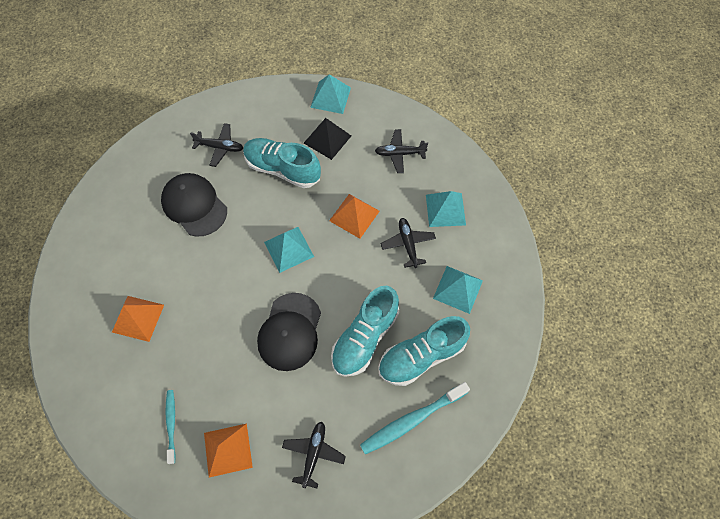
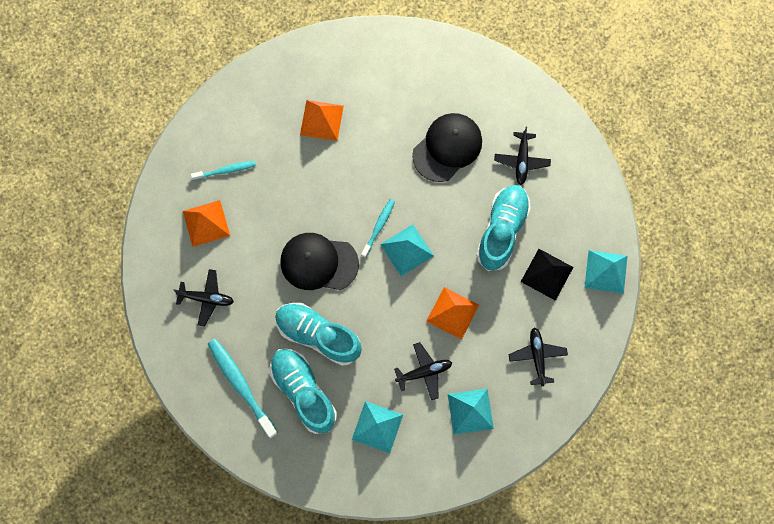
camera: 85 degrees right, 10 degrees up
none -> turquoise toothbrush [361,199,395,258]

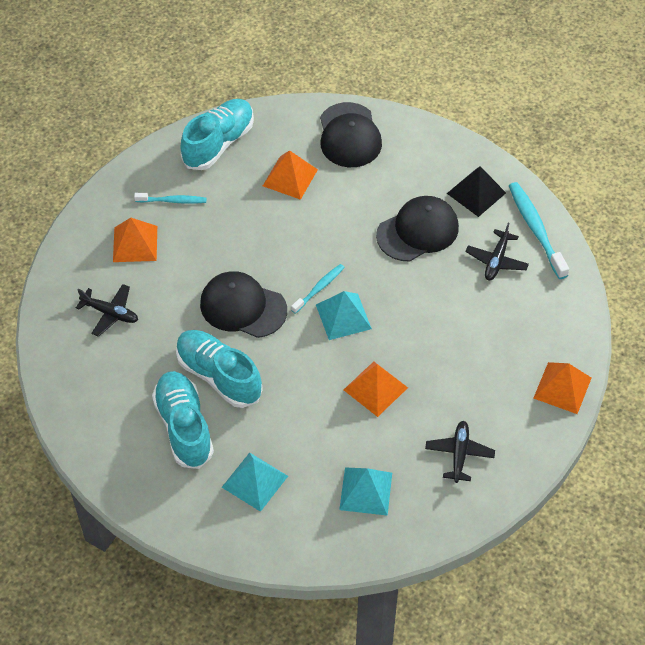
camera: 15 degrees right, 20 degrees down
turquoise toothbrush [208,339,278,438] -> turquoise toothbrush moved to [509,182,569,279]
black plane [394,342,452,400] -> none
turquoise shoe [476,185,531,271] -> turquoise shoe moved to [180,99,254,170]
black pyramid [521,249,573,301] -> black pyramid moved to [447,166,506,217]
turquoise pyramid [585,250,627,294] -> orange pyramid [534,362,591,414]
none -> black cap [320,102,382,167]

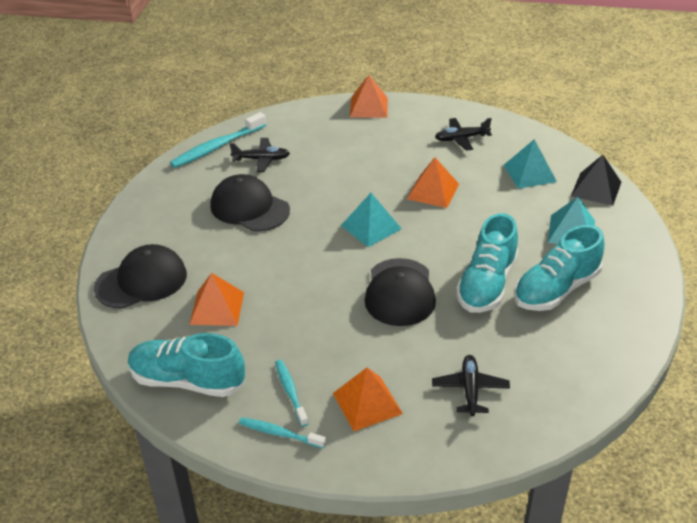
camera: 110 degrees left, 15 degrees down
turquoise toothbrush [291,264,345,314] -> turquoise toothbrush moved to [239,417,326,448]
black pyramid [447,166,506,217] -> black pyramid moved to [571,155,621,206]

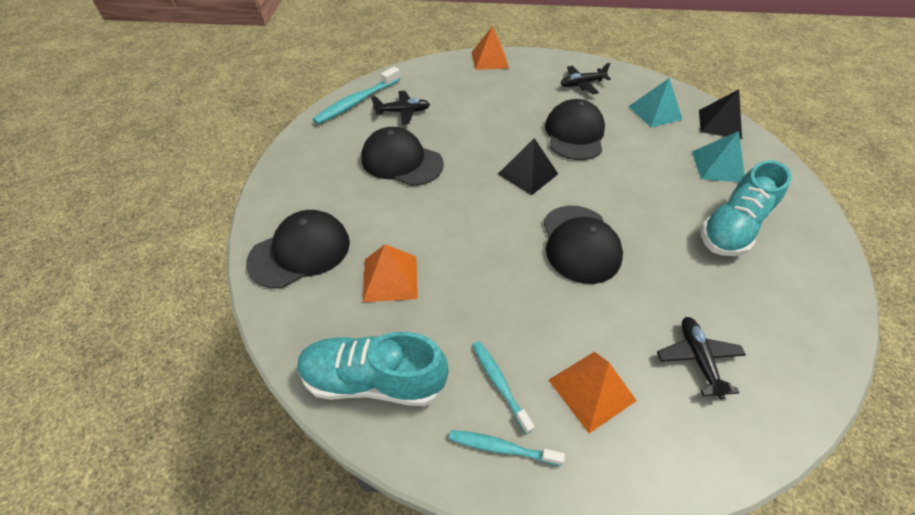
camera: 10 degrees left, 10 degrees up
turquoise pyramid [341,193,402,247] -> black pyramid [498,138,558,195]
orange pyramid [407,157,459,208] -> black cap [545,99,605,160]
turquoise shoe [456,213,518,313] -> none

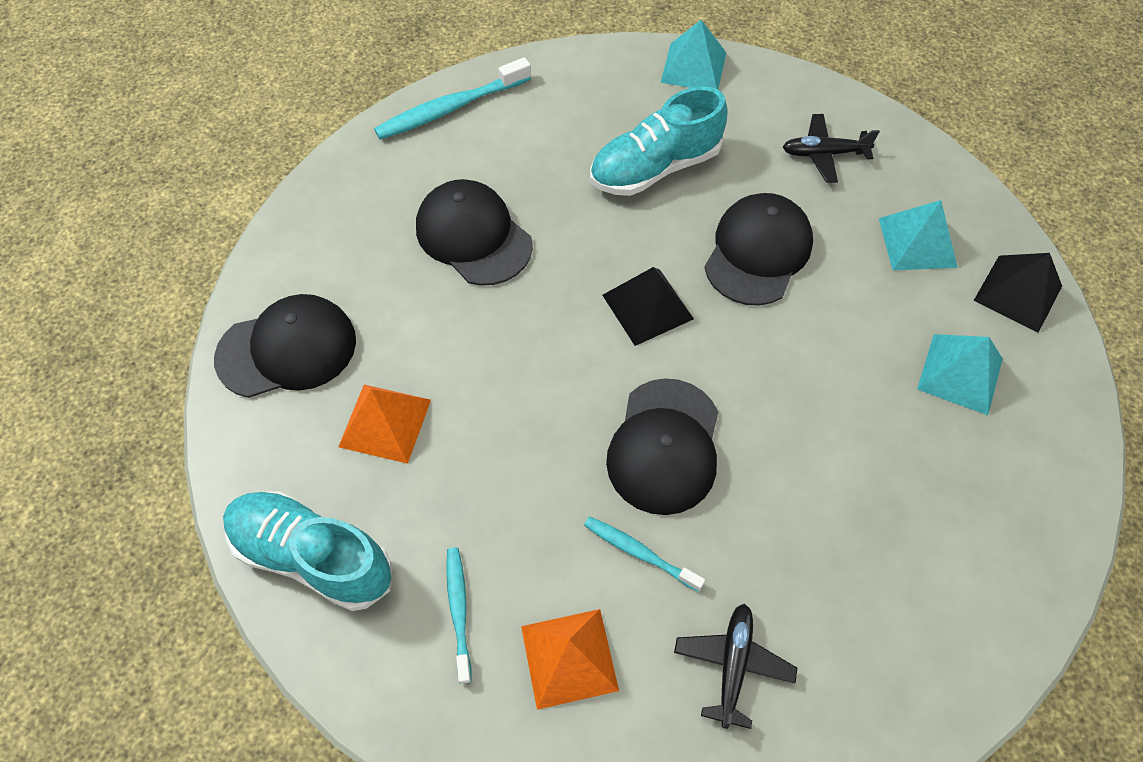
camera: 20 degrees right, 10 degrees up
black plane [371,91,430,124] -> none
turquoise toothbrush [449,430,565,466] -> turquoise toothbrush moved to [584,516,705,592]
orange pyramid [471,26,509,70] -> turquoise pyramid [660,20,726,89]
turquoise shoe [700,160,791,256] -> turquoise shoe moved to [590,87,727,196]

